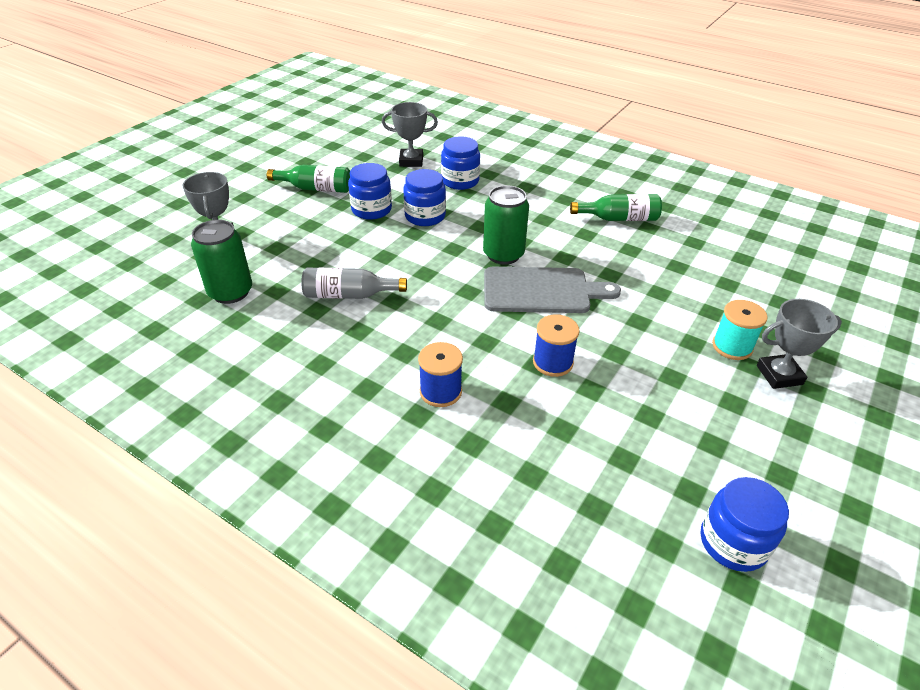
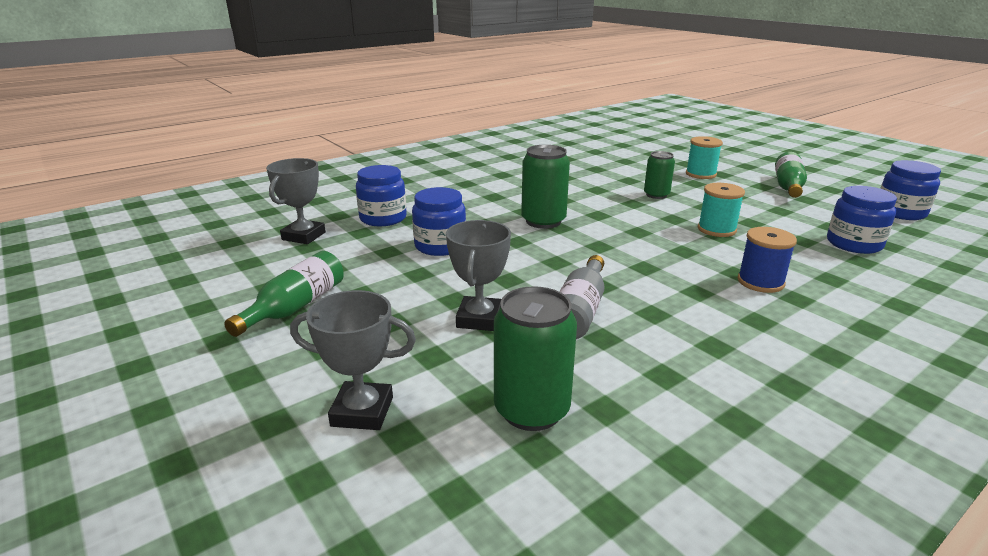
camera: 70 degrees left, 15 degrees down
blue jar [348,163,392,220] -> blue jar moved to [827,186,897,254]
grey cutting board [484,267,621,313] -> none
blue spool [533,314,580,377] -> turquoise spool [698,183,745,237]
green bottle [570,194,662,221] -> green bottle moved to [775,152,807,198]
grey trophy [757,299,842,389] -> grey trophy moved to [446,220,511,331]
none -> green can [644,151,675,199]

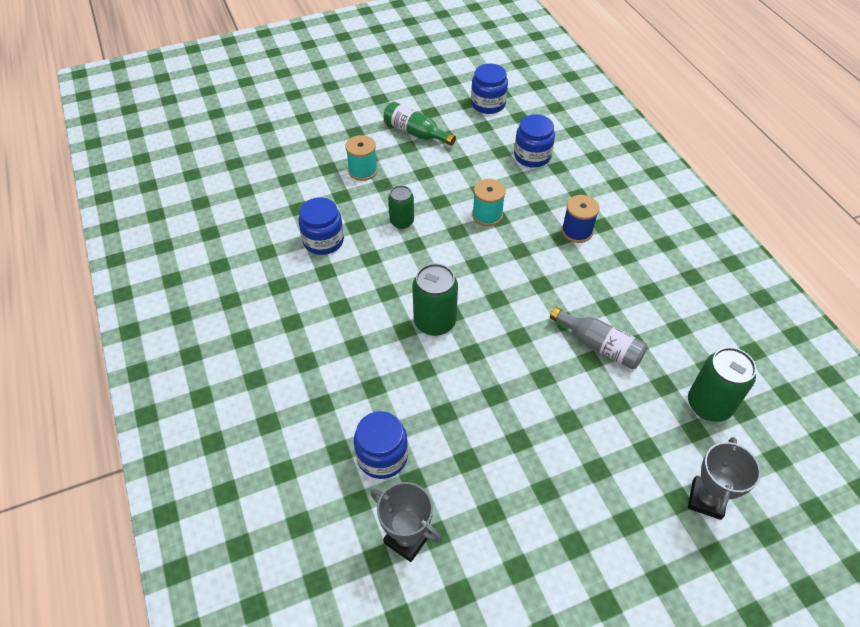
camera: 75 degrees left, 25 degrees up
green bottle [224,251,344,337] -> none
blue jar [412,187,466,256] -> blue jar moved to [299,197,344,255]
grey trophy [446,220,511,331] -> none

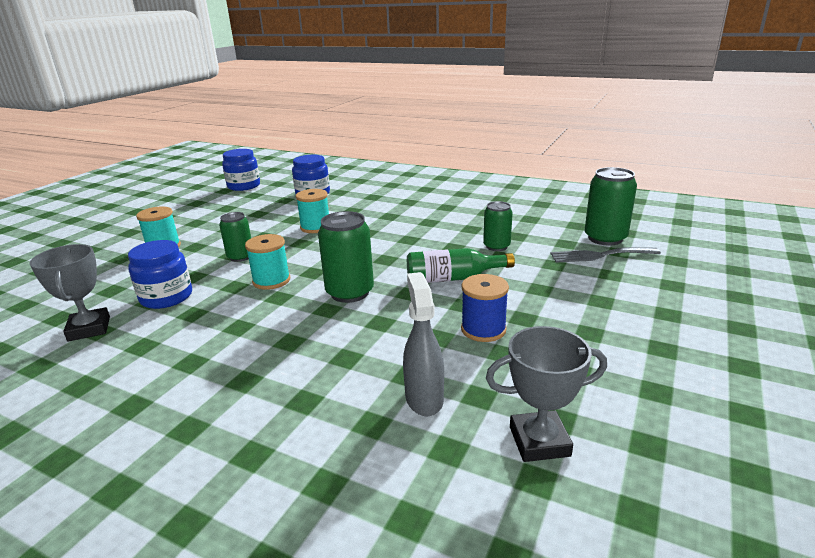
camera: 40 degrees left, 25 degrees down
blue jar [354,411,408,479] -> grey spray bottle [403,272,444,416]
green bottle [384,102,456,146] -> green bottle moved to [407,248,515,283]
grey bottle [550,307,648,369] -> green can [483,201,513,251]
blue spool [562,195,600,243] -> blue spool moved to [461,274,509,342]
grey trophy [688,437,761,520] -> grey trophy moved to [29,244,110,342]
none -> turquoise spool [245,234,290,290]
none -> grey fork [550,247,661,263]

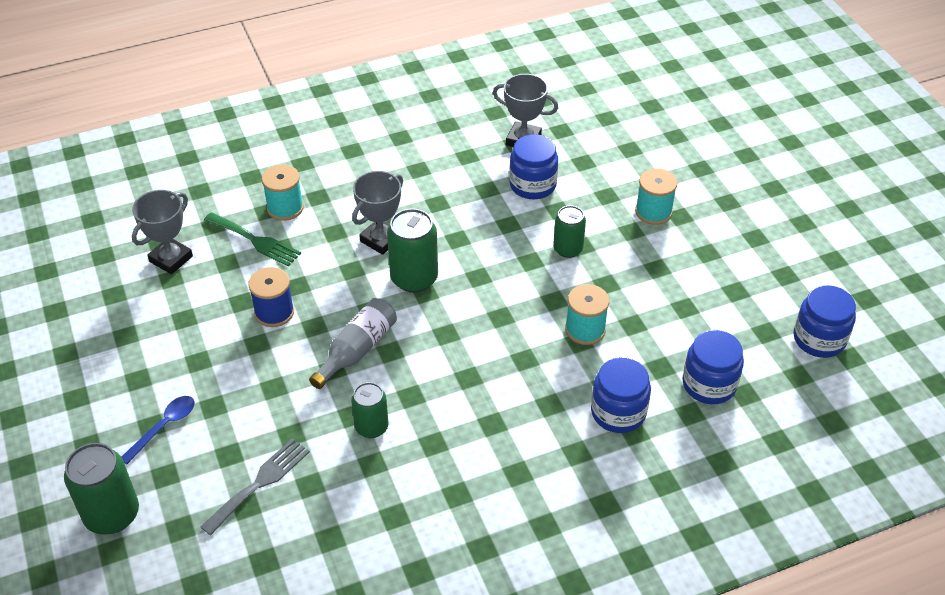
camera: 130 degrees right, 20 degrees up
turquoise spool [245,234,290,290] -> turquoise spool moved to [262,165,304,221]
grey spray bottle [403,272,444,416] -> green fork [204,212,301,266]
green bottle [407,248,515,283] -> grey bottle [309,298,397,389]
green can [584,167,637,246] -> green can moved to [64,443,139,535]
none -> blue spoon [122,396,195,464]
none -> grey trophy [352,171,403,255]
none -> blue jar [591,357,651,433]

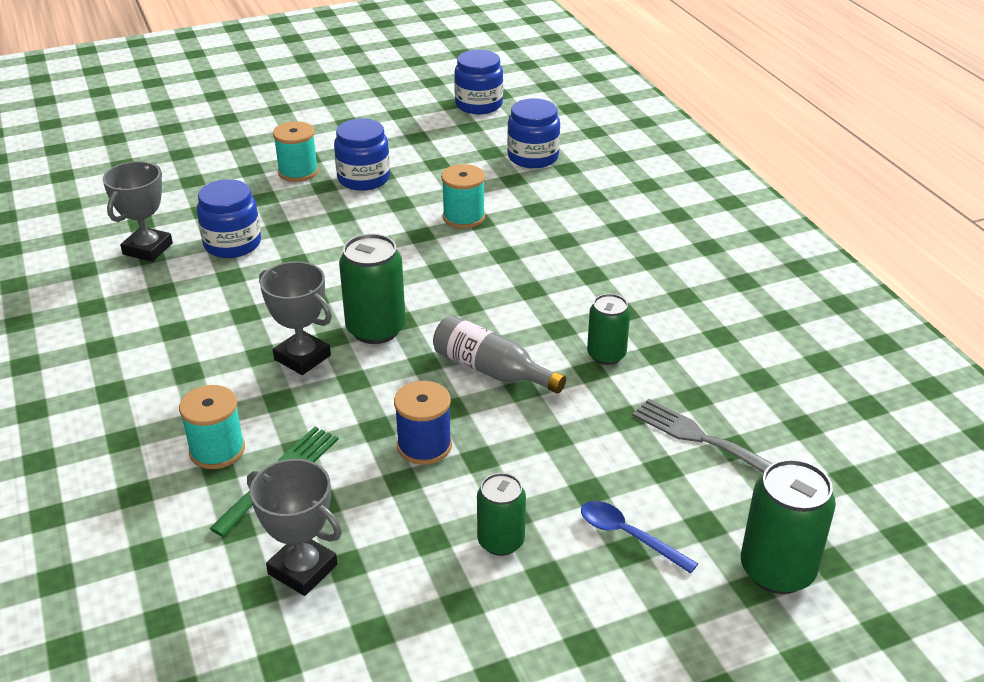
camera: 90 degrees left, 10 degrees down
green can [553,205,586,258] -> green can moved to [477,473,526,556]
blue jar [591,357,651,433] -> blue jar moved to [334,118,390,191]

